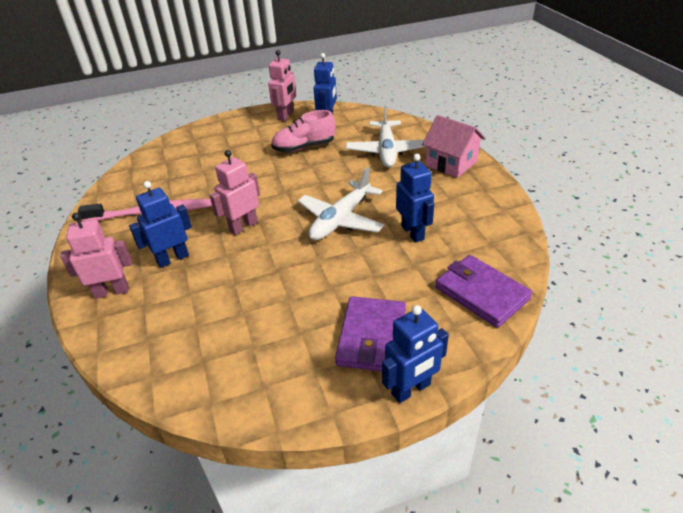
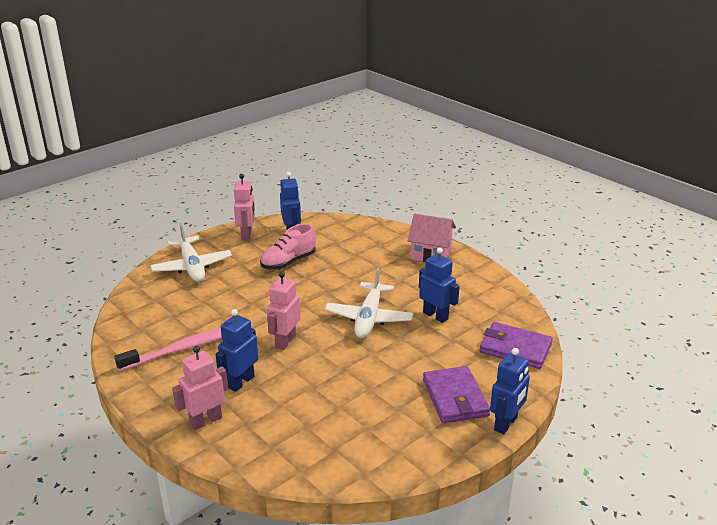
camera: 25 degrees left, 10 degrees down
white plane [346,105,426,168] -> white plane moved to [150,223,232,282]

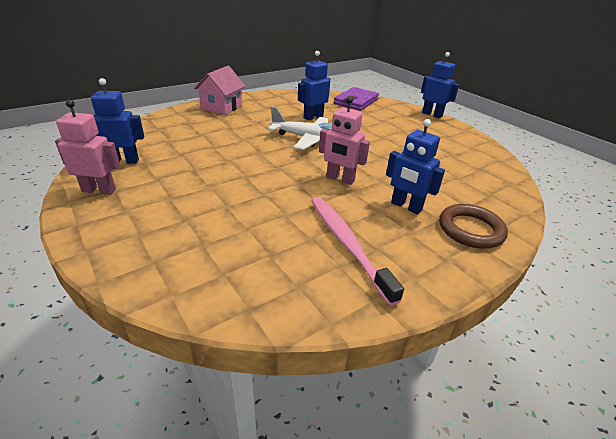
camera: 85 degrees left, 5 degrees up
white plane [150,223,232,282] -> none
pink robot [172,346,228,430] -> brown ring [439,204,508,249]
pink shoe [260,224,316,270] -> none
purple wallet [423,366,490,423] -> none

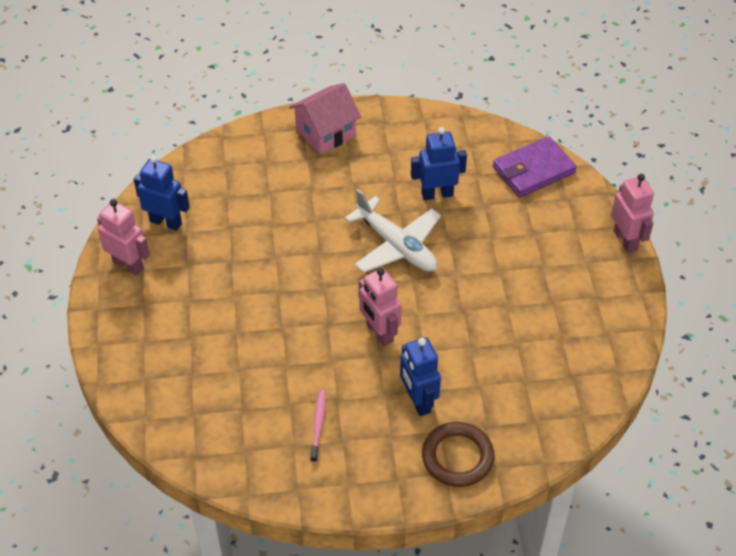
camera: 30 degrees right, 15 degrees up
pink toothbrush [311,197,404,306] -> pink toothbrush [310,390,326,462], size x0.50
blue robot [421,52,459,118] -> pink robot [611,174,654,253]

